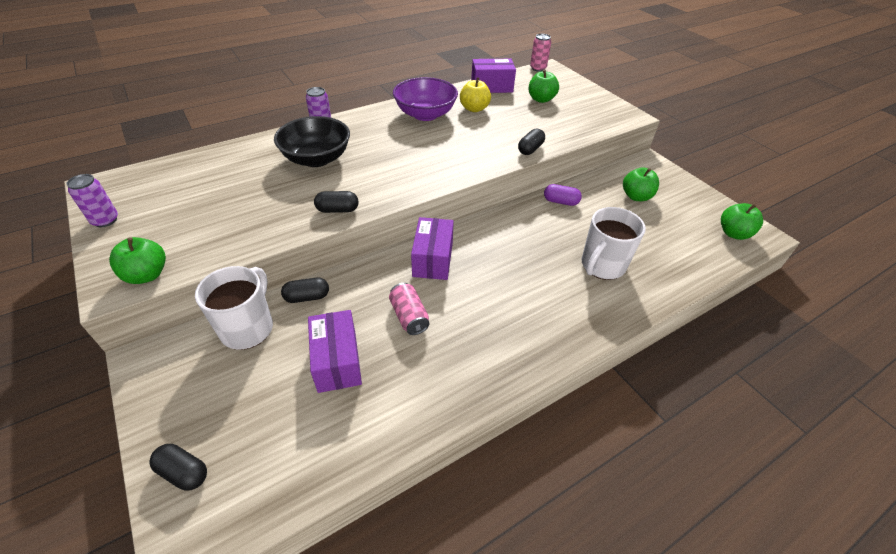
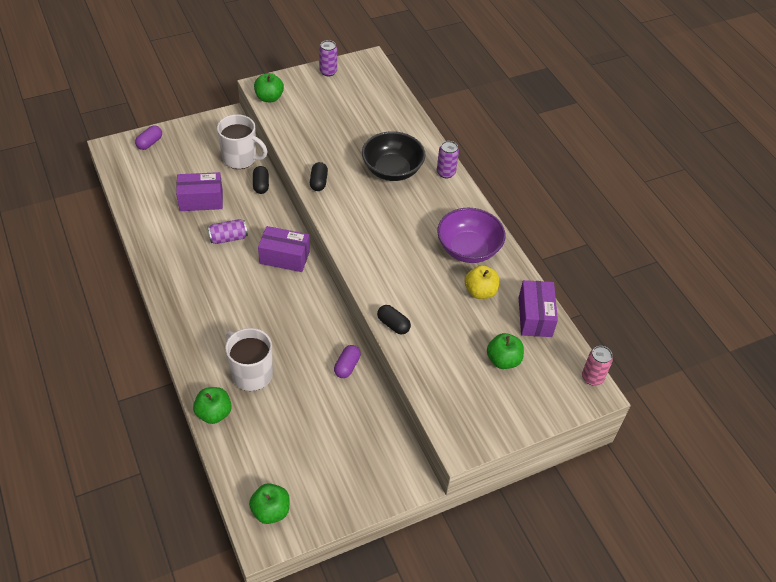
camera: 95 degrees right, 5 degrees up
black capsule [150,444,207,491] -> purple capsule [135,125,162,150]
pink can [389,283,429,335] -> purple can [208,219,248,244]
green apple [623,167,659,201] -> green apple moved to [193,387,232,424]

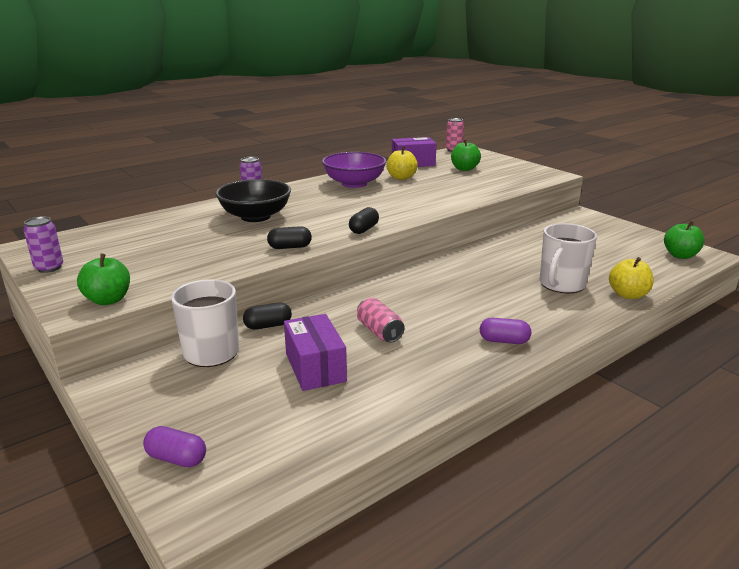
camera: 100 degrees left, 25 degrees down
green apple [193,387,232,424] -> yellow apple [609,257,654,299]
purple can [208,219,248,244] -> pink can [357,298,405,343]
purple box [258,226,310,272] -> none
purple capsule [334,345,361,378] -> purple capsule moved to [480,318,531,344]
black capsule [377,305,411,334] -> black capsule moved to [349,207,379,234]

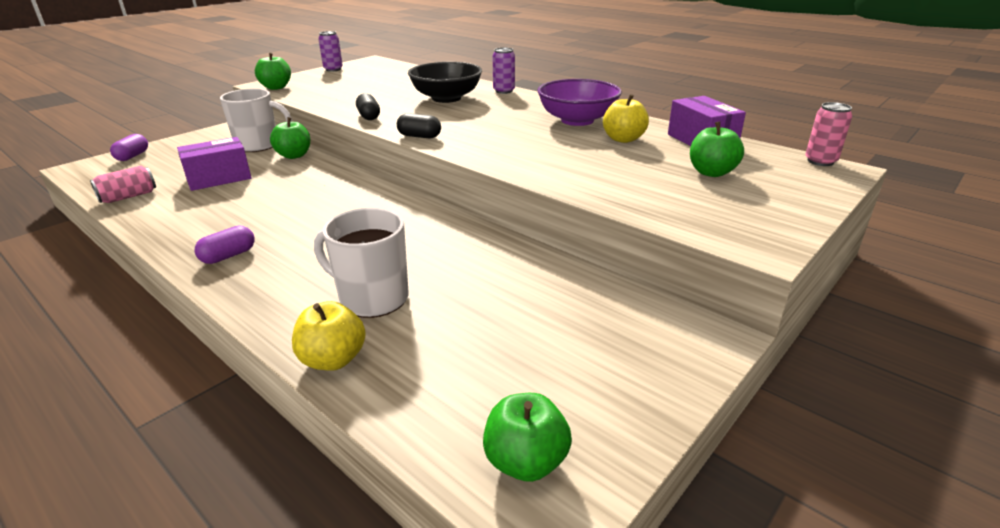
camera: 80 degrees right, 5 degrees up
black capsule [243,303,292,330] -> green apple [270,117,310,159]
pink can [357,298,405,343] -> pink can moved to [90,166,156,203]
purple capsule [480,318,531,344] -> purple capsule turned 45 degrees clockwise [195,225,254,264]

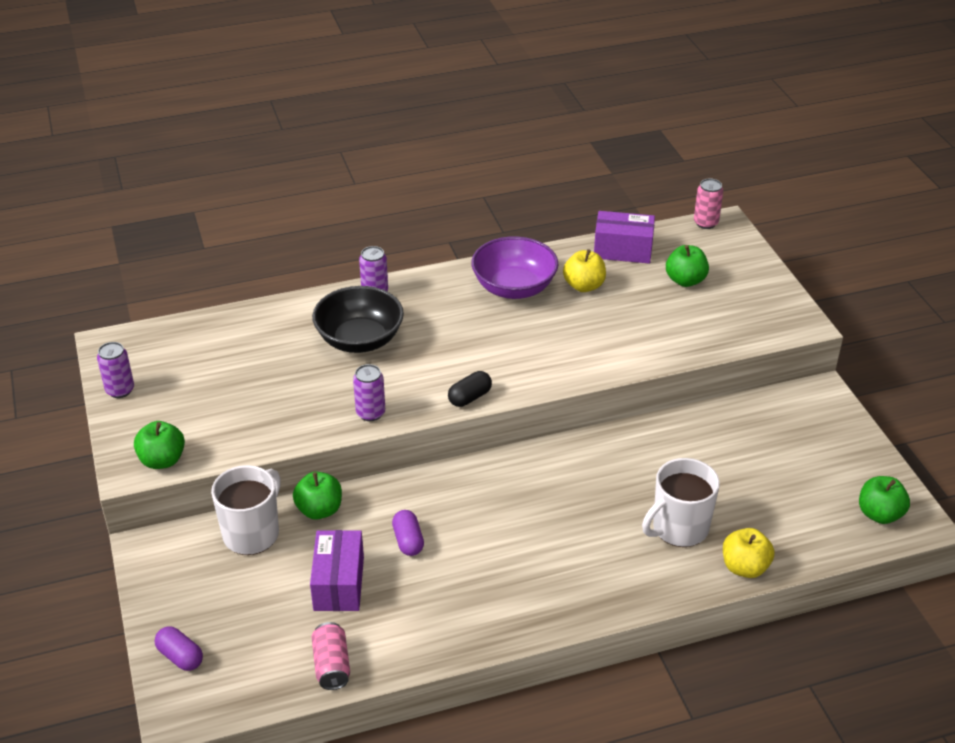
camera: 60 degrees left, 10 degrees up
purple capsule [195,225,254,264] -> purple capsule moved to [392,510,424,556]
black capsule [356,93,380,120] -> purple can [353,364,385,421]

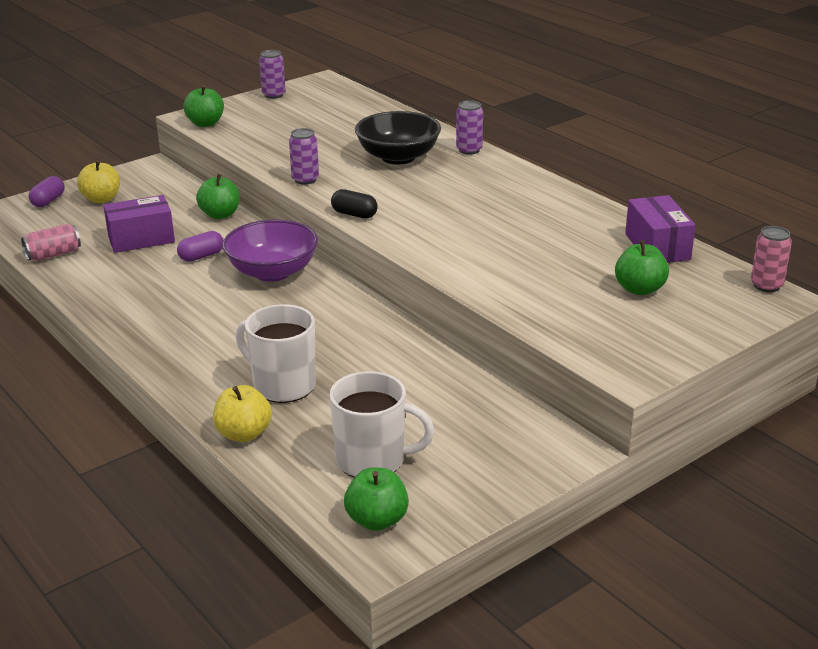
camera: 70 degrees right, 10 degrees down
white mug [211,465,281,555] -> white mug moved to [329,371,434,478]
purple bowl [471,236,558,299] -> purple bowl moved to [222,220,318,282]
yellow apple [563,249,606,292] -> yellow apple moved to [77,160,120,203]

